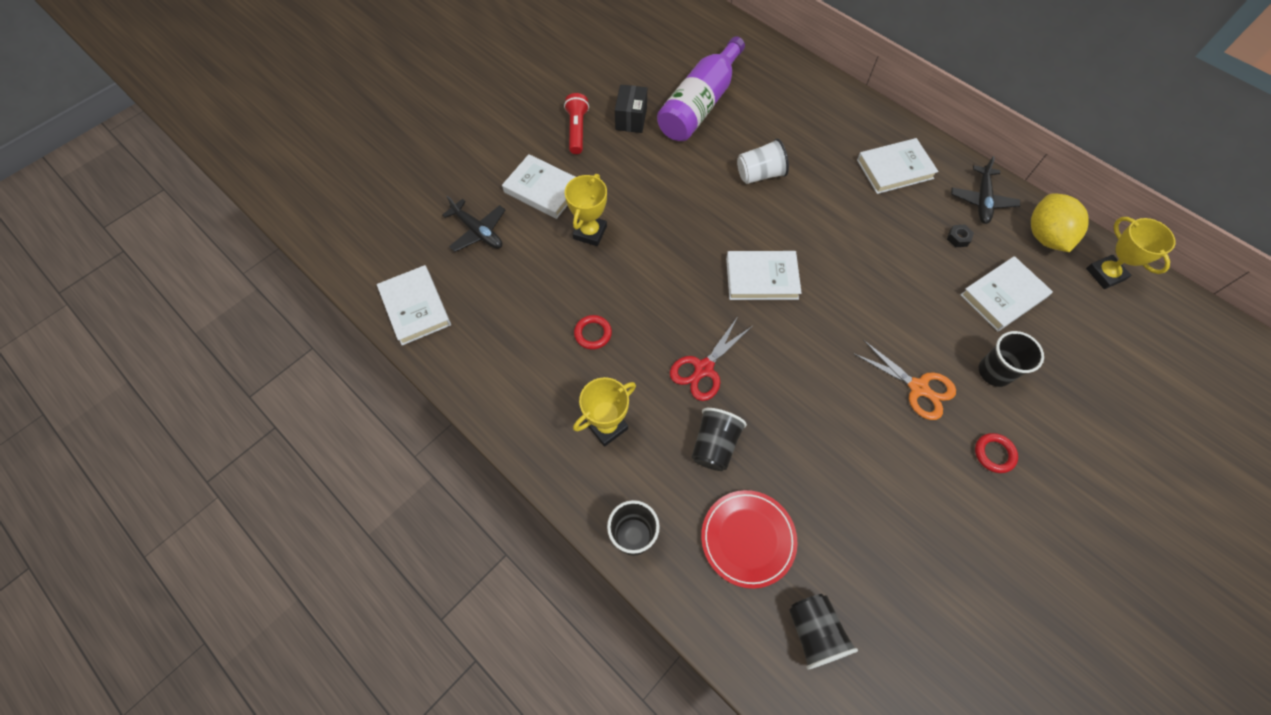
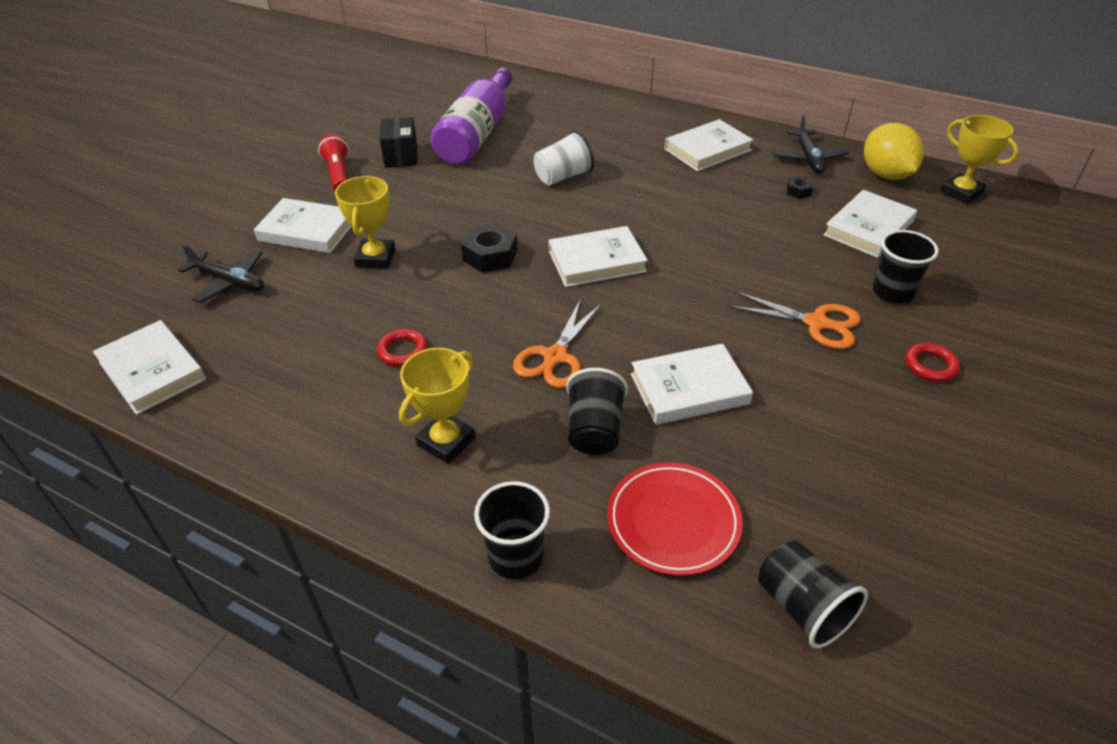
camera: 15 degrees left, 20 degrees down
red scissors [670,318,751,401] -> orange scissors [513,299,602,388]
none -> black nut [461,223,518,273]
none -> white book [631,344,753,425]

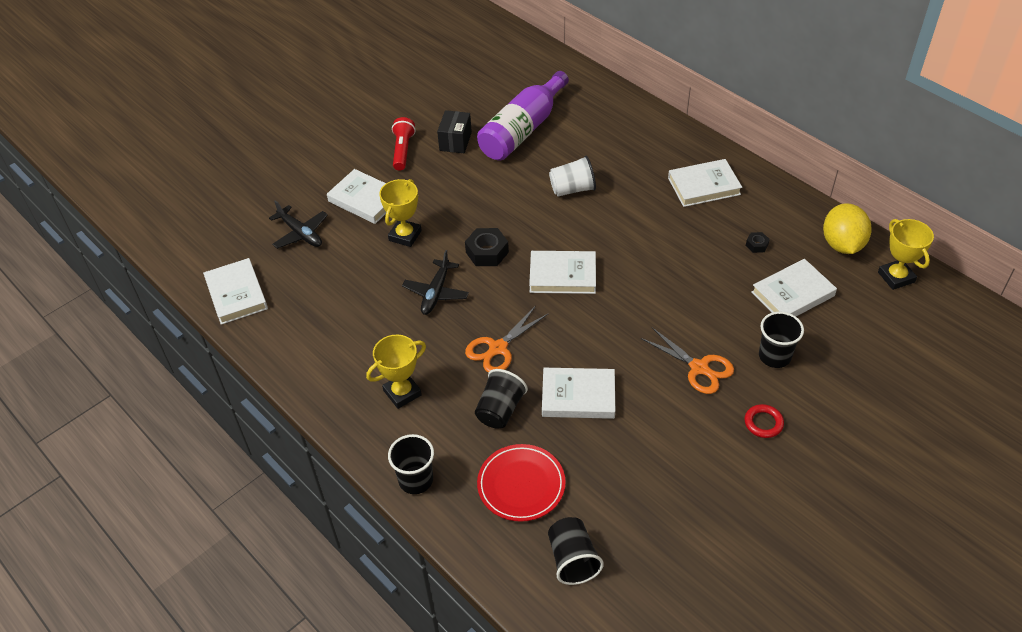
camera: 20 degrees right, 5 degrees up
red ring [377,329,427,366] -> none
black plane [773,115,849,174] -> black plane moved to [402,250,469,315]

